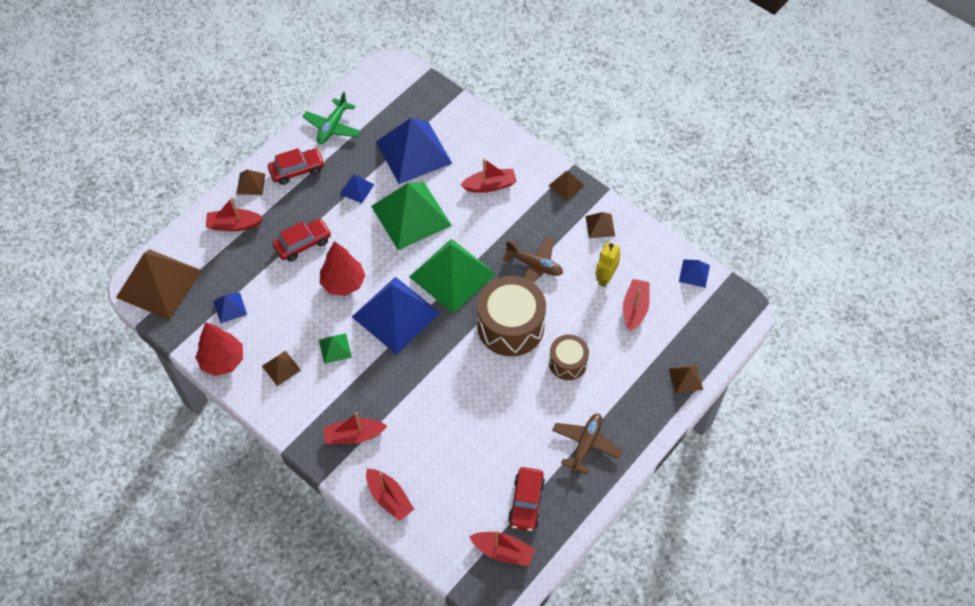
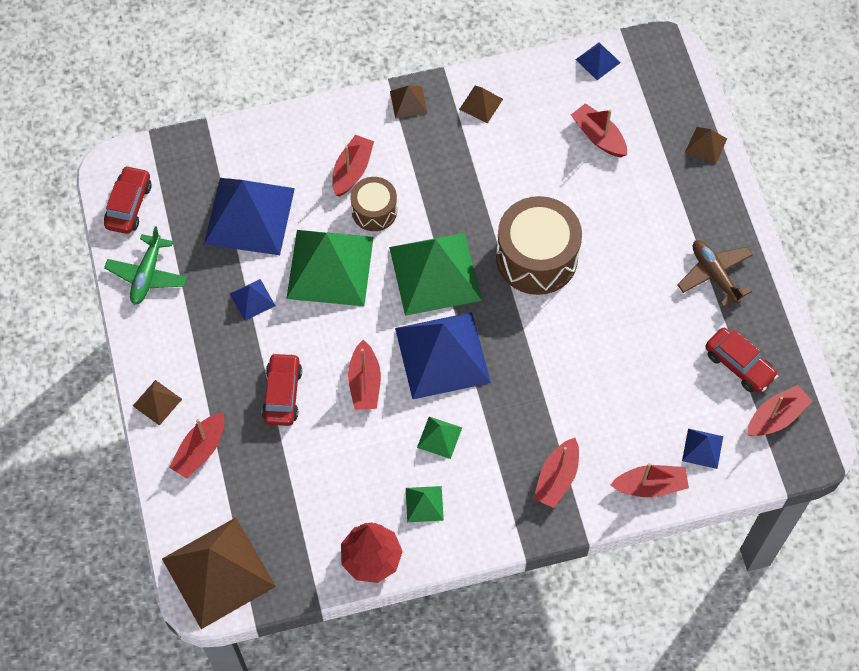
camera: 55 degrees left, 5 degrees up
blue pyramid [213,292,247,324] -> blue pyramid moved to [682,429,723,469]
brown pyramid [262,351,301,386] -> green pyramid [406,486,444,522]
red car [268,148,325,185] -> red car moved to [104,165,152,234]
green plane [302,92,361,144] -> green plane turned 45 degrees clockwise [104,226,188,305]
red tree [320,241,365,296] -> red boat [348,340,381,410]
brown plane [503,236,563,283] -> none
brown drum [549,335,589,380] -> brown drum moved to [350,177,397,231]
yellow robot [595,242,621,287] -> none

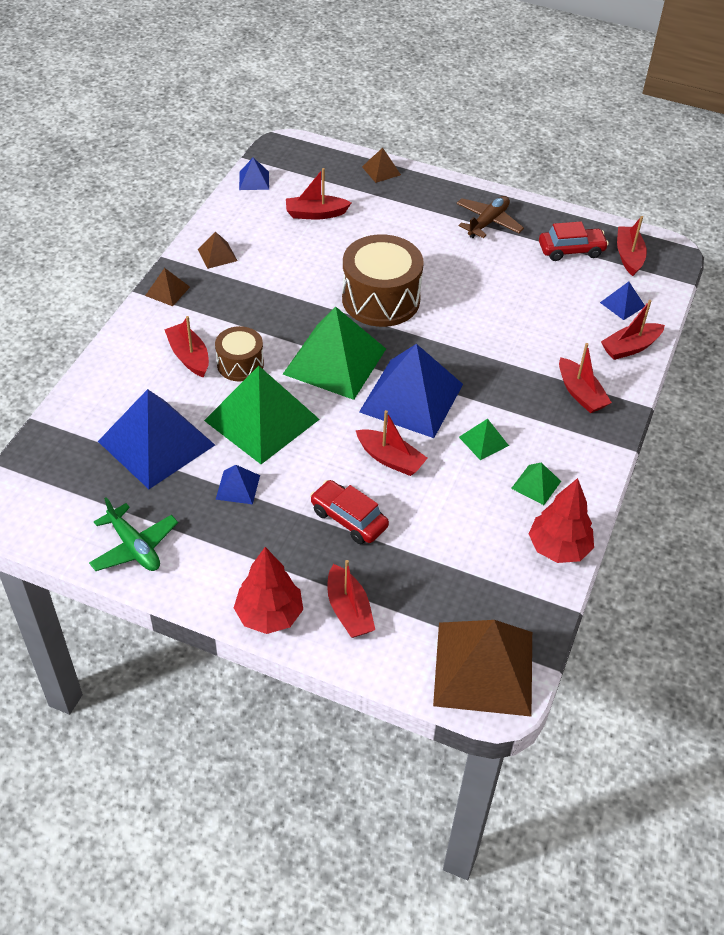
camera: 55 degrees left, 15 degrees down
red car [104,165,152,234] -> none
brown pyramid [133,380,182,426] -> red tree [234,547,303,634]
red boat [610,463,689,497] -> red boat turned 150 degrees counterclockwise [601,300,665,360]
brown plane [677,240,753,307] -> brown plane turned 120 degrees clockwise [456,196,524,238]

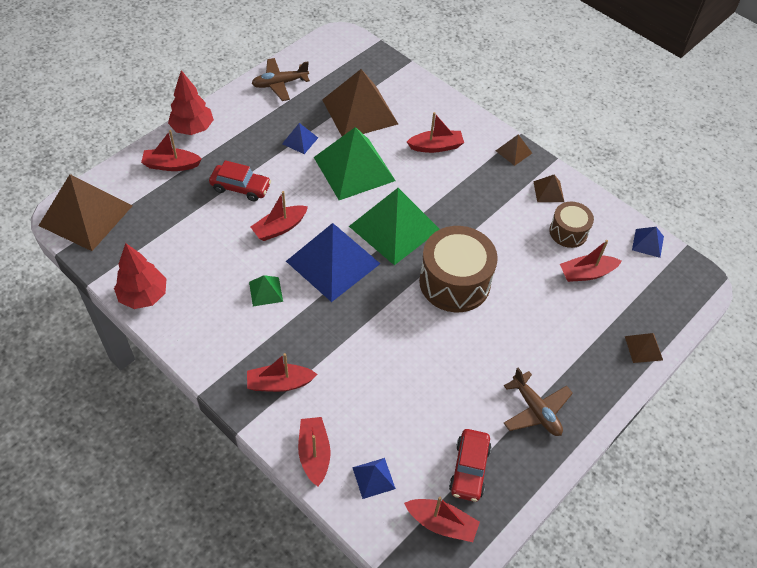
camera: 110 degrees right, 5 degrees up
green plane [89,497,178,571] -> brown plane [251,58,310,101]
blue pyramid [98,389,215,489] -> brown pyramid [322,69,398,136]
brown drum [215,326,264,381] -> brown drum moved to [549,202,594,248]
red boat [286,168,351,219] -> red boat turned 120 degrees counterclockwise [560,240,622,282]
red car [310,480,389,544] -> red car turned 45 degrees clockwise [209,160,271,202]
green pyramid [511,462,561,505] -> none

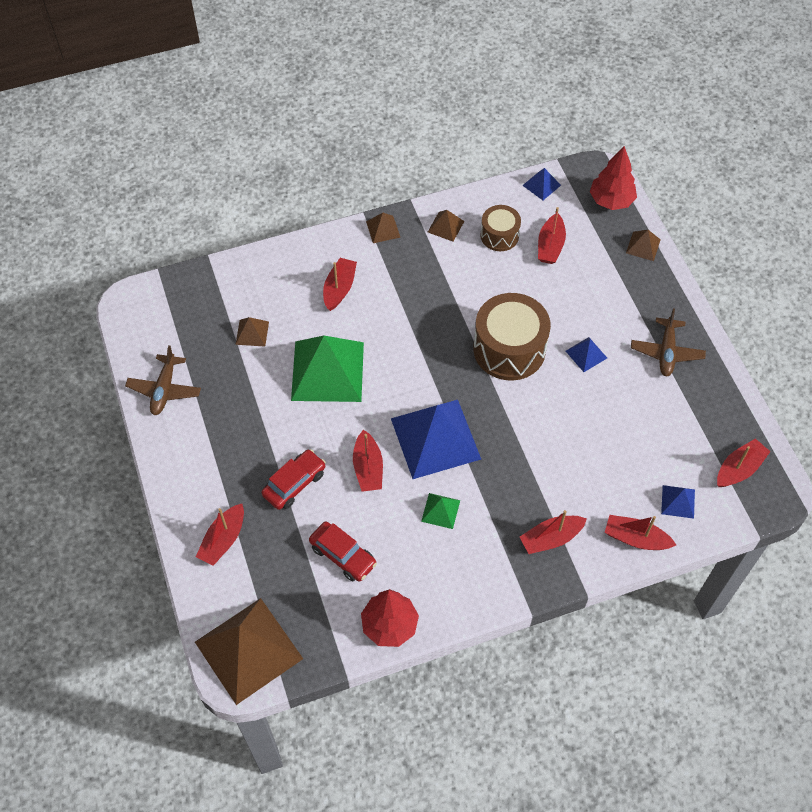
camera: 60 degrees left, 5 degrees up
red tree [168,70,214,135] -> red tree moved to [590,146,637,210]
red boat [247,353,317,392] -> red boat turned 45 degrees clockwise [520,510,587,554]
blue pyramid [282,123,318,154] -> blue pyramid moved to [566,337,607,372]
brown pyramid [322,69,398,136] -> brown pyramid [236,317,269,347], size x0.44
green pyramid [349,188,440,265] -> none
red car [449,429,491,502] -> red car moved to [309,521,377,581]
brown plane [504,368,573,436] -> brown plane turned 105 degrees clockwise [631,308,706,376]

